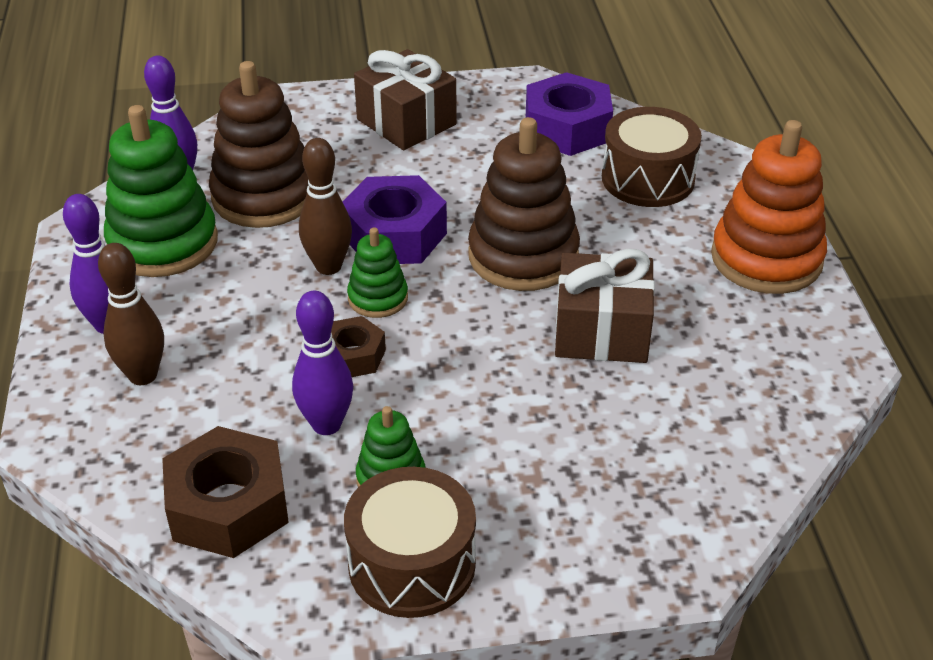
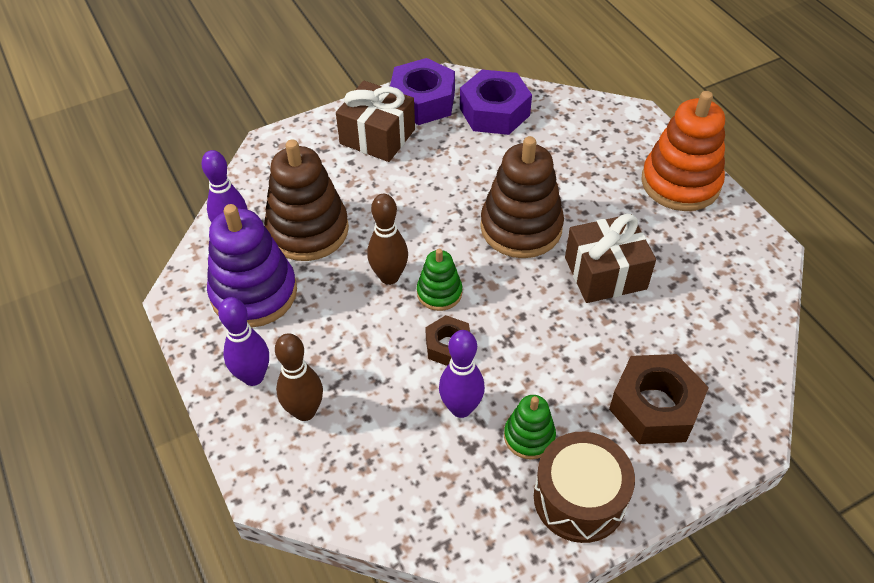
camera: 20 degrees left, 10 degrees up
green stacking toy [104,105,218,277] -> purple stacking toy [207,204,297,328]
brown nut [162,426,289,558] -> brown nut moved to [609,354,709,444]
purple nut [343,175,447,264] -> purple nut moved to [390,58,455,125]
brown drum [602,107,702,207] -> none

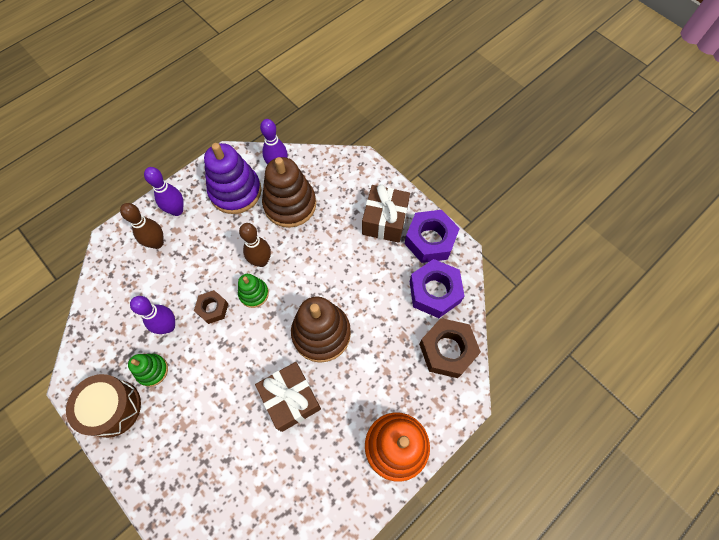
camera: 75 degrees right, 15 degrees up
brown nut [609,354,709,444] -> brown nut moved to [419,318,481,378]

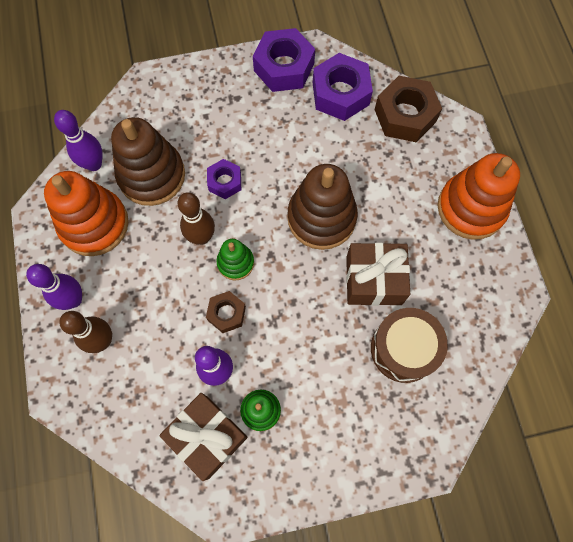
camera: 60 degrees left, 5 degrees up
brown drum [66,374,141,438] -> brown drum moved to [371,308,448,383]
purple stacking toy [204,143,262,214] -> orange stacking toy [44,171,129,256]
brown gift [362,184,410,243] -> brown gift moved to [159,393,247,481]
none -> purple nut [207,159,241,199]

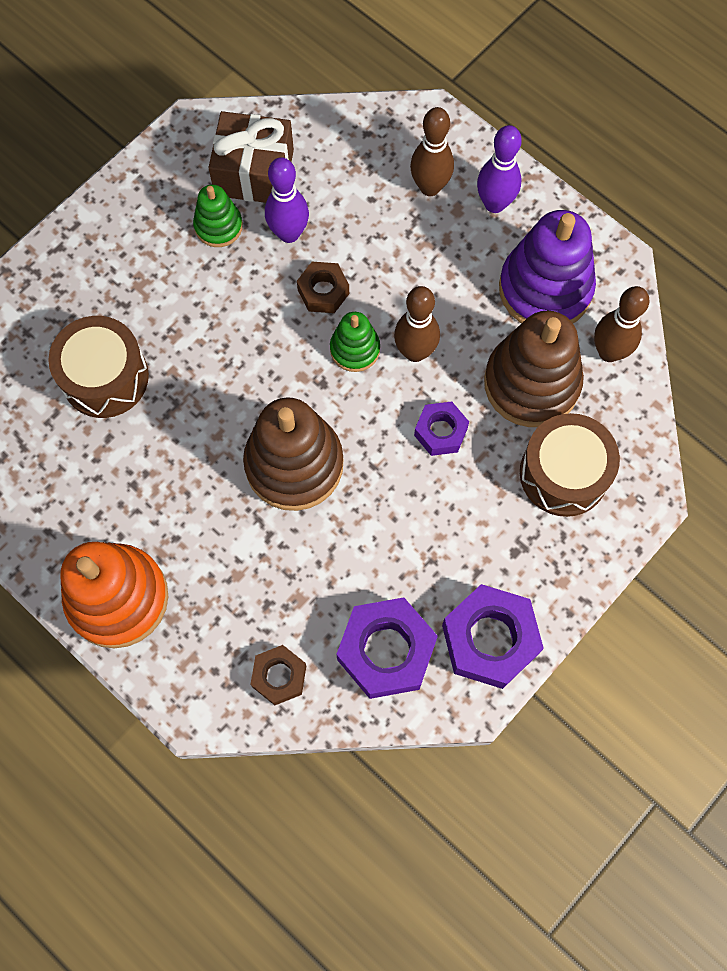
camera: 145 degrees right, 0 degrees up
orange stacking toy [44,171,129,256] -> purple stacking toy [499,210,596,323]
purple bowling pin [54,110,103,171] -> brown bowling pin [594,286,650,362]
brown gift [346,243,410,306] -> none
brown nut [374,76,442,142] -> brown nut [250,645,306,705], size x0.57
none -> brown drum [520,413,620,517]

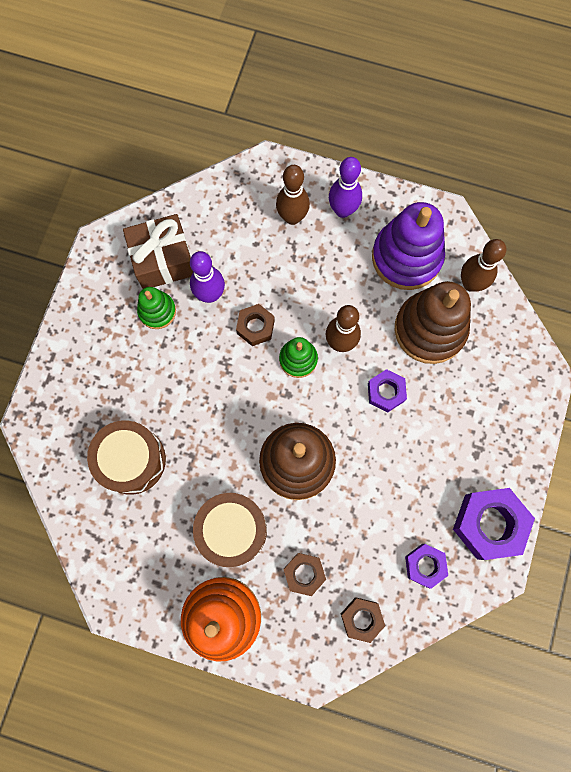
camera: 25 degrees left, 5 degrees up
purple nut [336,597,438,699] -> purple nut [405,544,448,589], size x0.57
brown drum [520,413,620,517] -> brown drum moved to [193,493,267,567]
none -> brown nut [283,553,326,596]

